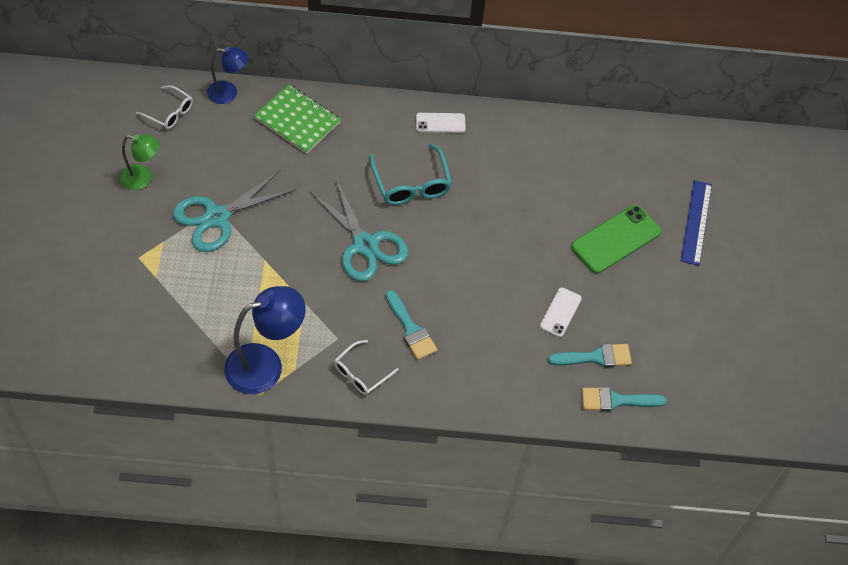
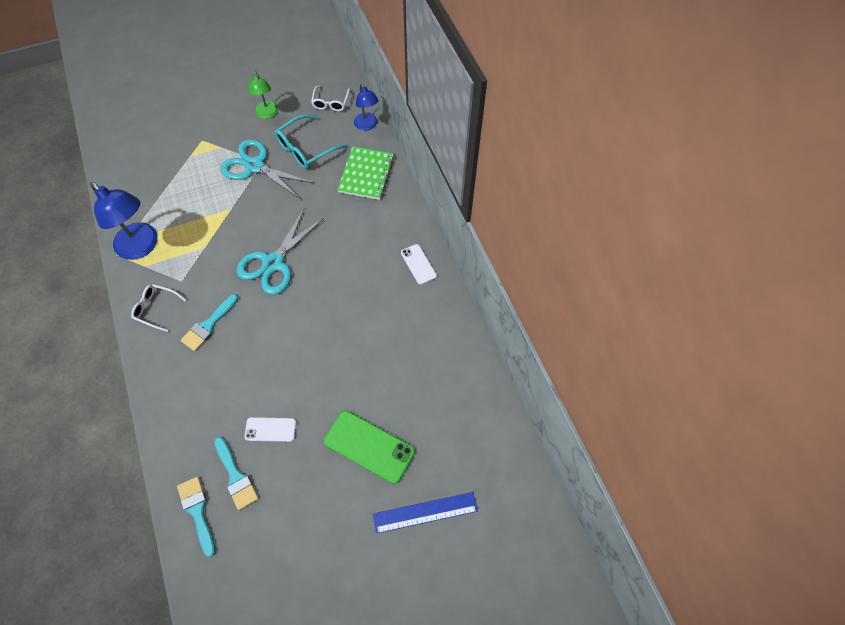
camera: 70 degrees right, 5 degrees up
turquoise glasses [369,143,452,205] -> turquoise glasses moved to [275,114,348,169]

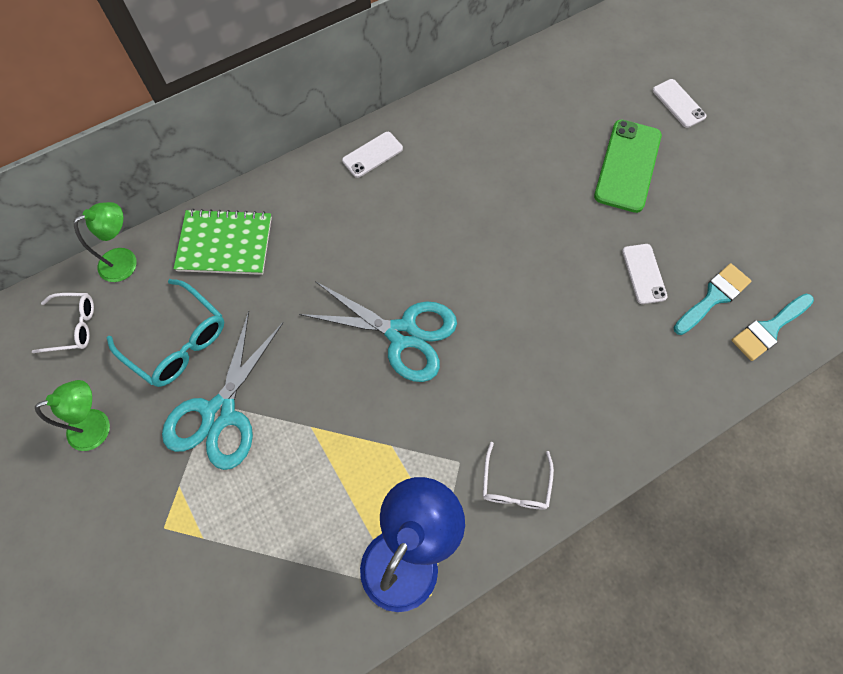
camera: 100 degrees left, 5 degrees up
turquoise brush [181,294,238,351] -> none
blue lamp [354,83,379,131] -> green lamp [74,202,137,282]
blue ruler [373,492,478,534] -> white phone [653,79,707,128]

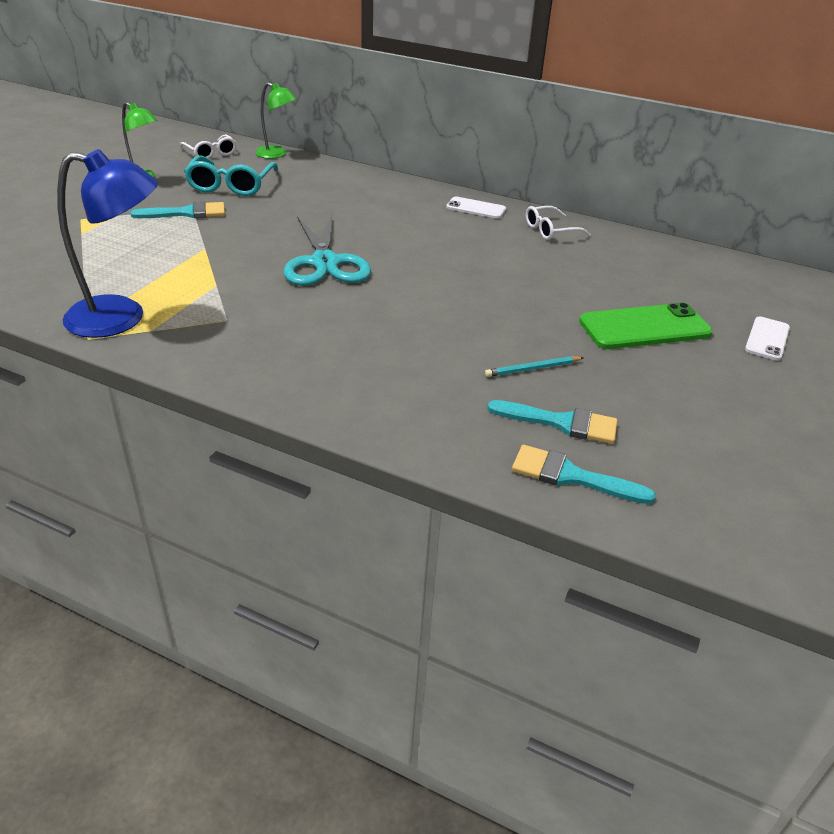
camera: 55 degrees right, 30 degrees down
turquoise scissors [162,311,284,470] -> turquoise brush [130,201,225,218]
green notebook [173,209,272,275] -> none
white glasses [483,442,554,510] -> white glasses moved to [526,206,591,240]
white phone [622,244,667,304] -> turquoise pencil [485,356,584,377]

